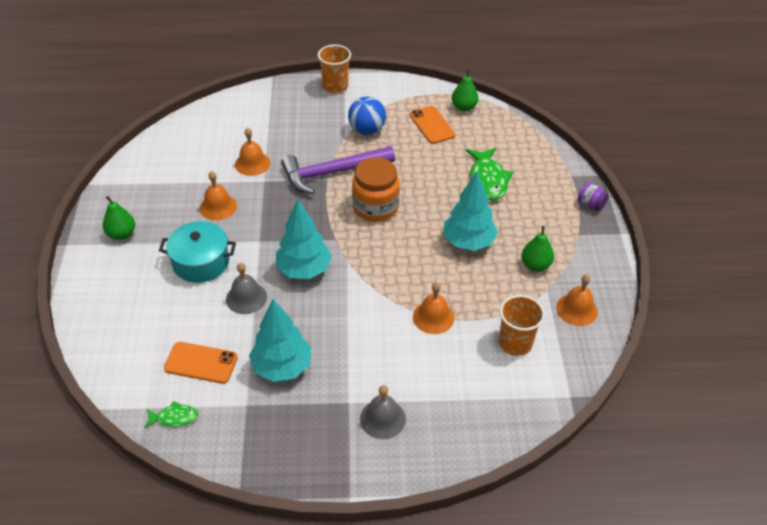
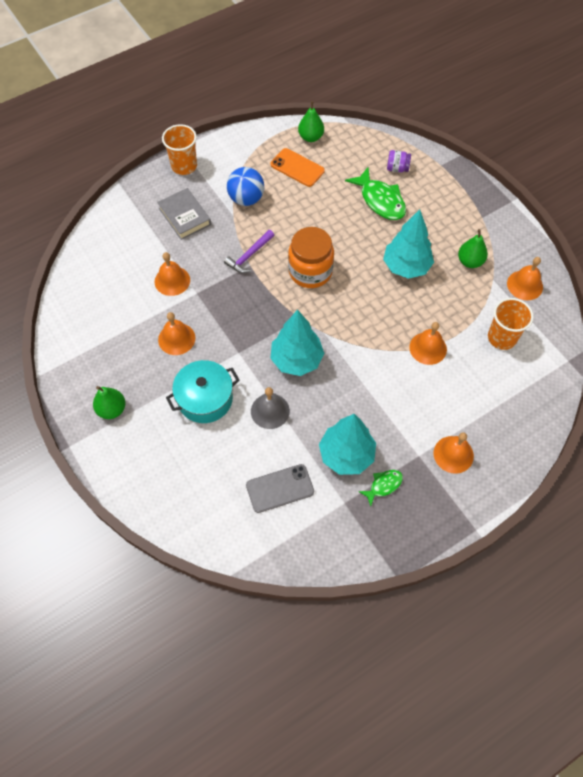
camera: 30 degrees left, 15 degrees up
green fish [144,401,198,428] -> green fish moved to [359,470,403,506]
orange phone [164,342,238,384] -> grey phone [246,464,314,513]
purple hammer [281,146,395,194] -> purple hammer [224,230,274,273], size x0.53
grey bell [360,385,406,439] -> orange bell [434,432,474,474]
purple jar [578,182,609,211] -> purple jar moved to [387,150,411,173]
none -> grey book [157,188,211,240]

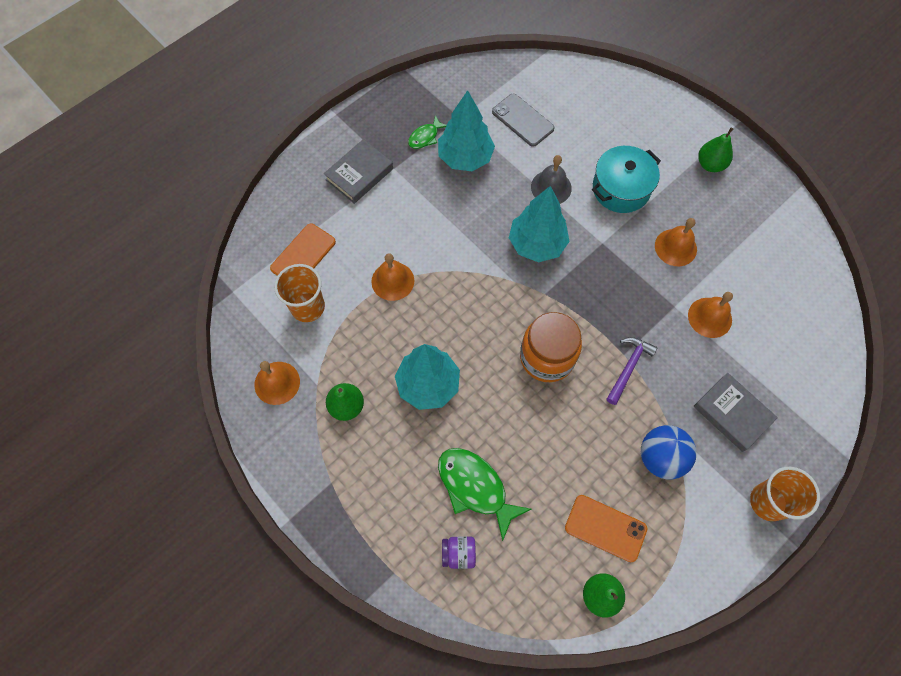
camera: 170 degrees right, 5 degrees up
grey phone [246,464,314,513] -> grey phone turned 75 degrees clockwise [492,94,555,147]
orange bell [434,432,474,474] -> grey book [324,139,393,204]
none -> orange phone [270,223,336,276]

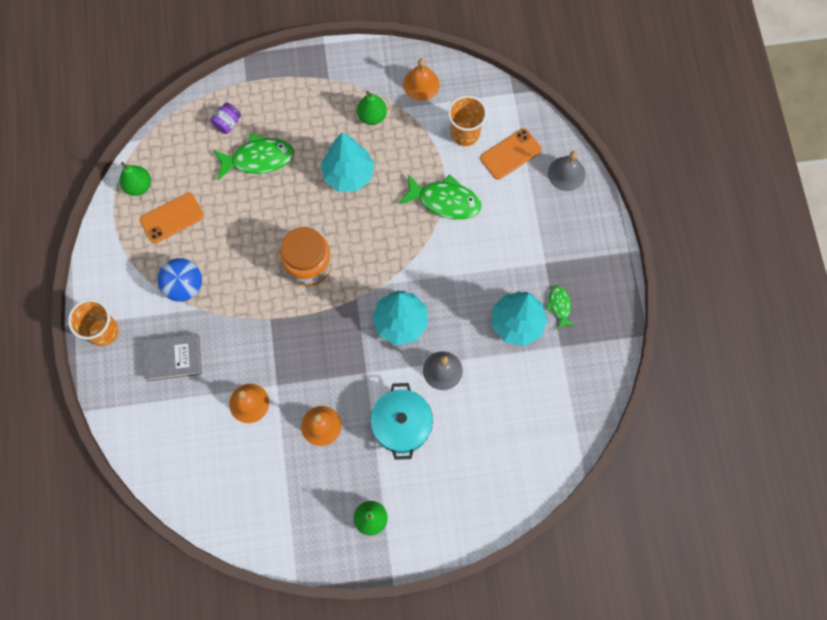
camera: 125 degrees right, 5 degrees up
orange phone [270,223,336,276] -> orange phone turned 75 degrees clockwise [480,128,542,180]
grey book [324,139,393,204] -> none
orange bell [371,253,414,301] -> green fish [399,174,481,219]
grey phone [492,94,555,147] -> none
purple hammer [606,337,658,405] -> none
none -> grey bell [548,151,585,191]

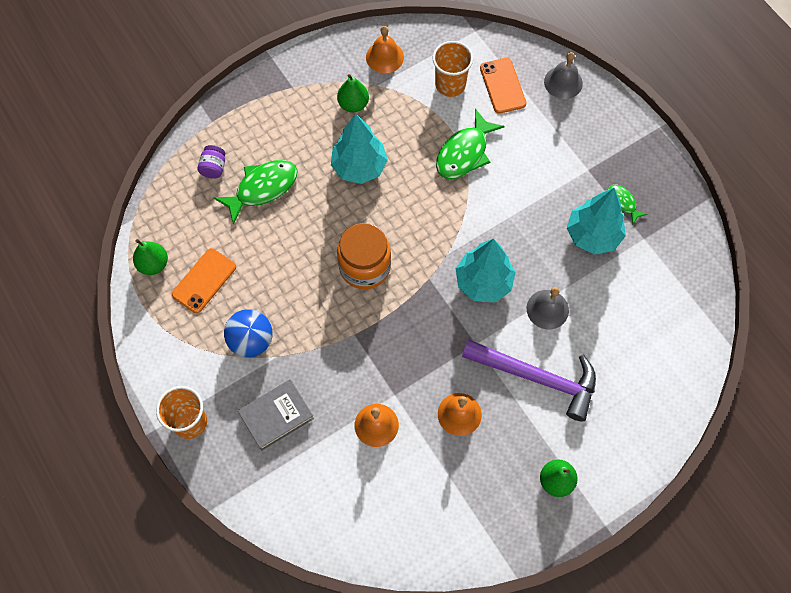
camera: 25 degrees left, 5 degrees down
turquoise pot [370,383,433,460] -> purple hammer [462,339,596,422]
green fish [399,174,481,219] -> green fish turned 135 degrees clockwise [436,109,504,179]
orange phone [480,128,542,180] -> orange phone turned 45 degrees counterclockwise [480,58,527,114]

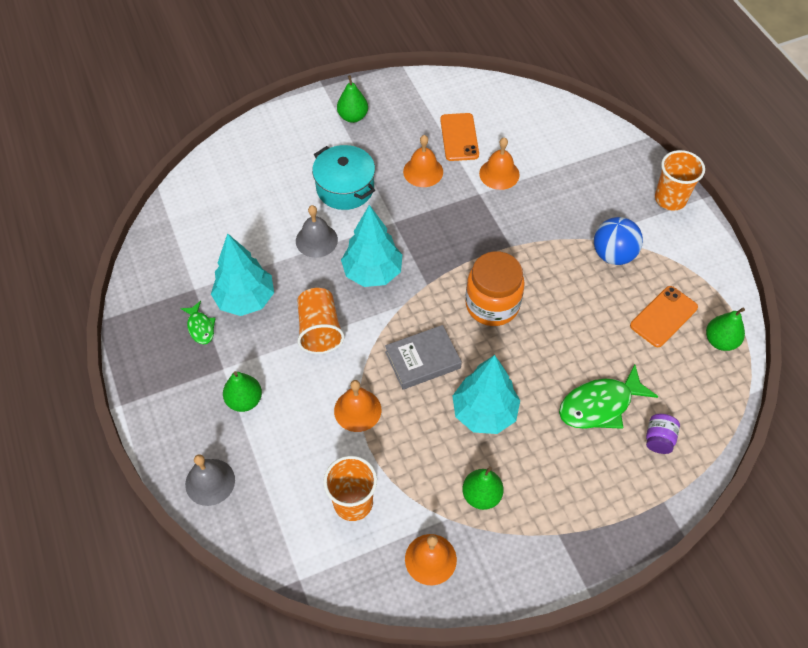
camera: 170 degrees left, 10 degrees down
grey book [238,379,314,451] -> grey book moved to [385,325,462,390]
green fish [436,109,504,179] -> orange bell [334,380,381,432]
purple hammer [462,339,596,422] -> turquoise pot [312,145,375,210]
orange phone [480,58,527,114] -> orange phone moved to [440,113,479,161]
none -> green pear [223,371,262,412]
none -> orange cup [297,288,345,354]

